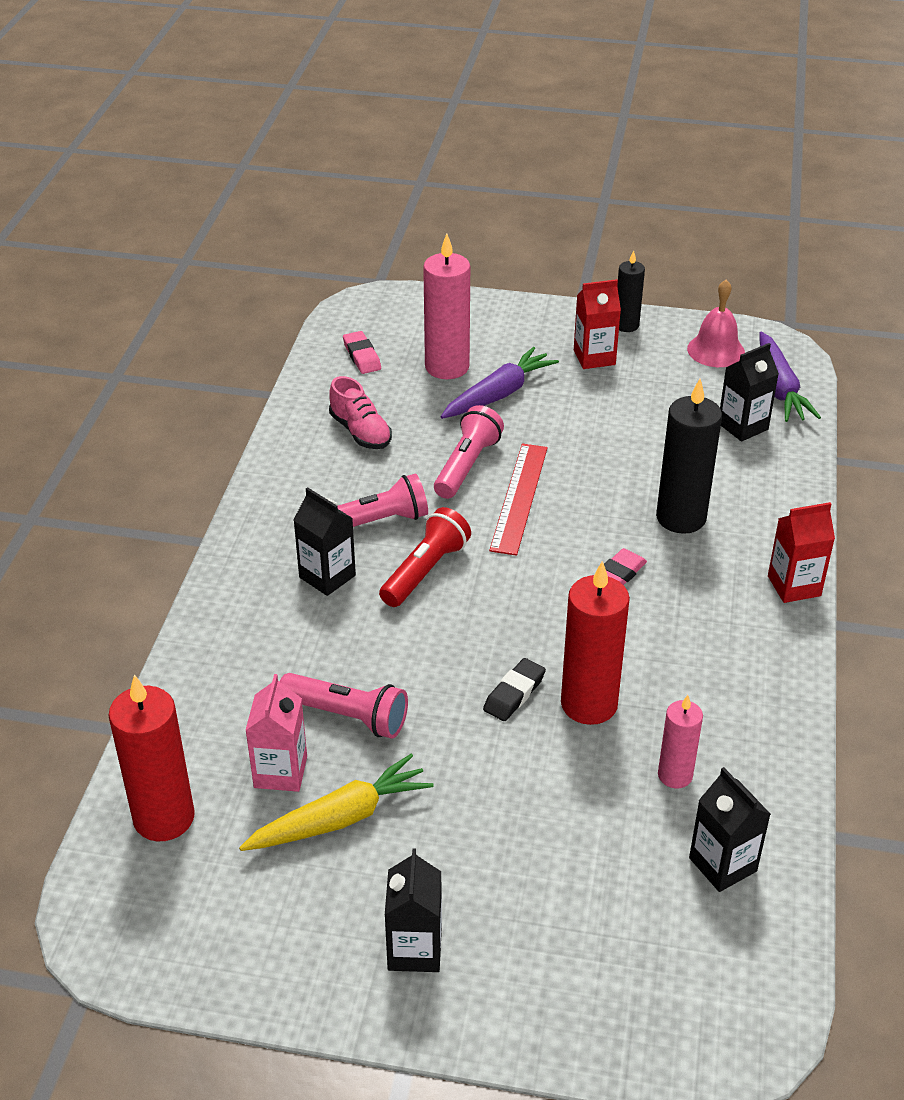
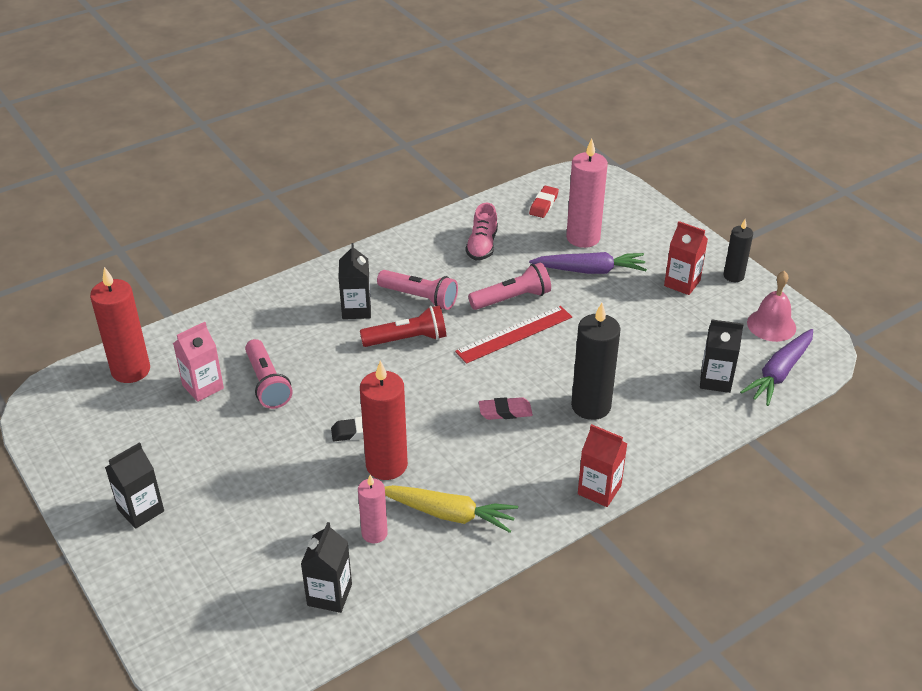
camera: 45 degrees right, 0 degrees up
yellow carrot [239,754,434,851] -> yellow carrot moved to [385,485,518,533]
pink eraser [343,331,381,374] -> red eraser [529,186,559,218]

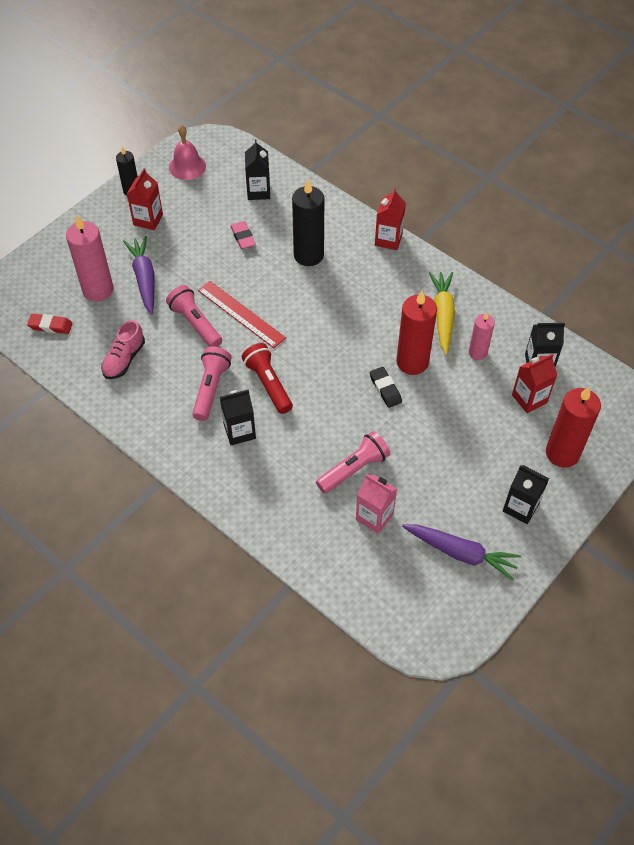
camera: 105 degrees left, 15 degrees up
red candle [90,267,150,383] -> red candle moved to [546,387,601,468]
pink shoe [466,203,498,260] -> pink shoe turned 120 degrees clockwise [101,320,145,379]
pink eraser [479,397,533,420] -> pink eraser moved to [230,221,256,249]
purple carrot [740,329,813,406] -> purple carrot moved to [402,524,521,580]
none -> red carton [512,354,557,413]

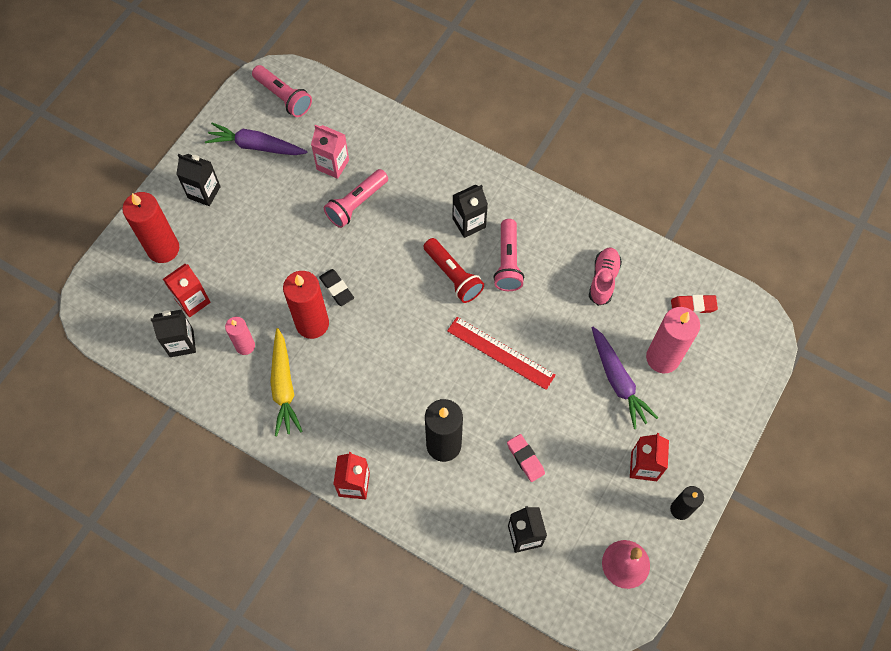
camera: 170 degrees right, 10 degrees up
pink flashlight [166,285,222,347] -> pink flashlight moved to [252,65,312,117]

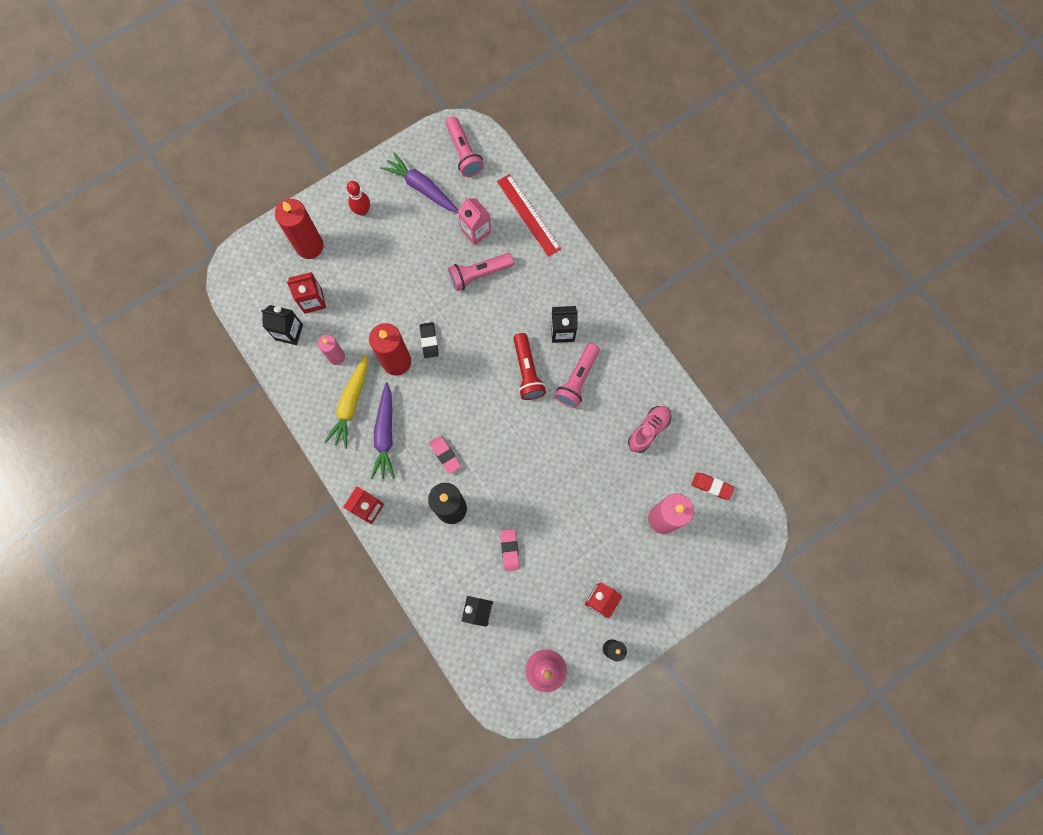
camera: 25 degrees right, 10 degrees up
black carton [176,154,221,206] -> red bowling pin [347,181,370,216]
red ruler [447,317,556,390] -> red ruler moved to [497,174,561,257]
purple carrot [591,326,658,429] -> purple carrot moved to [371,382,395,479]
none -> pink eraser [429,436,461,474]

